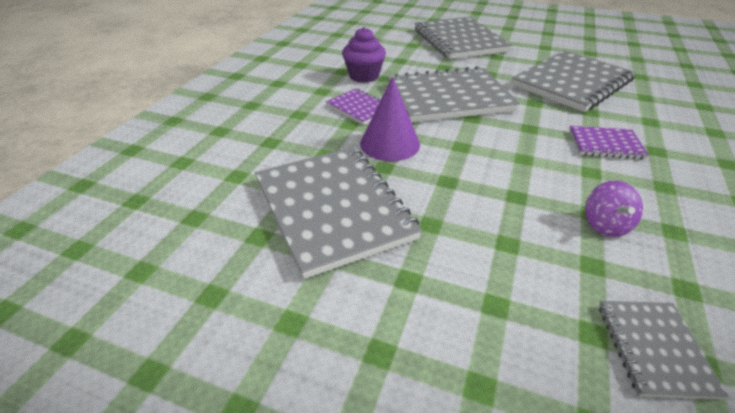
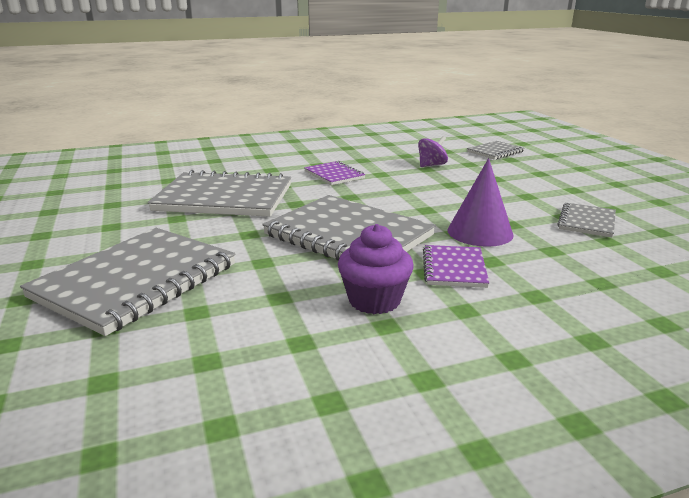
camera: 130 degrees left, 15 degrees down
grey notebook [255,147,422,279] -> grey notebook [558,203,616,237], size x0.49

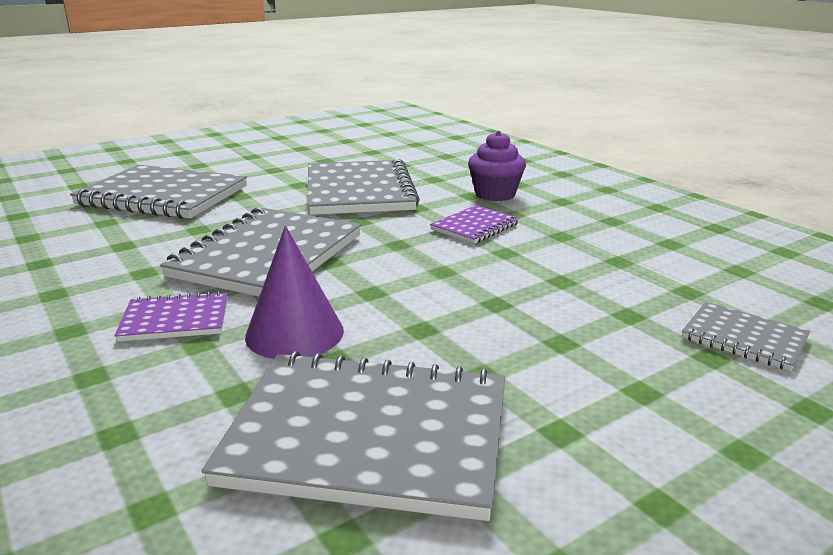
camera: 75 degrees right, 0 degrees up
purple cupcake [338,224,414,314] -> purple cupcake moved to [468,131,526,201]
purple spinning top [418,136,448,167] -> none
grey notebook [558,203,616,237] -> grey notebook [202,351,505,521], size x2.03

